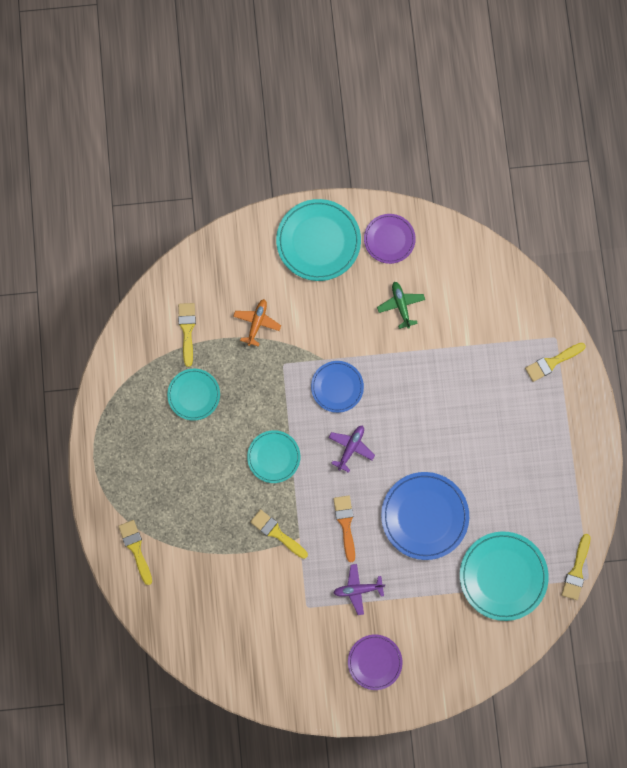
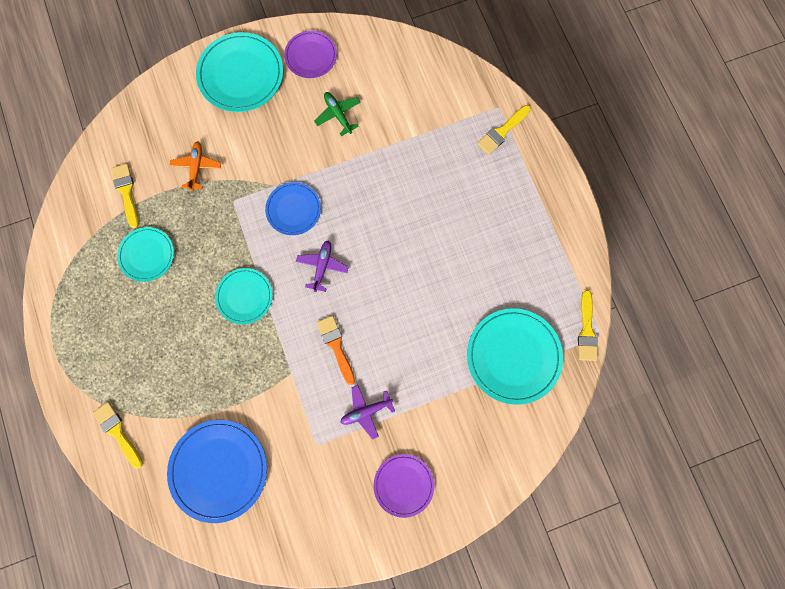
camera: 15 degrees left, 0 degrees up
yellow brush [250,509,308,559] -> none
blue plate [381,472,469,560] -> blue plate moved to [167,420,267,523]

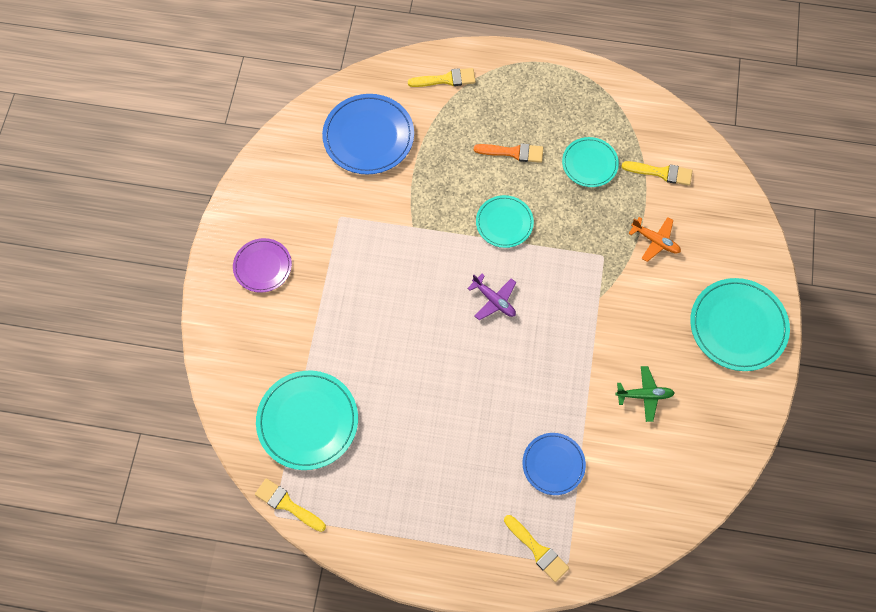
camera: 120 degrees right, 10 degrees down
blue plate [265,182,321,235] -> blue plate moved to [522,433,586,495]
purple plate [284,30,337,78] -> none
orange brush [317,315,355,385] -> orange brush moved to [474,143,543,163]
purple plane [340,385,395,440] -> none
yellow brush [477,105,531,155] -> yellow brush turned 150 degrees clockwise [504,515,569,582]

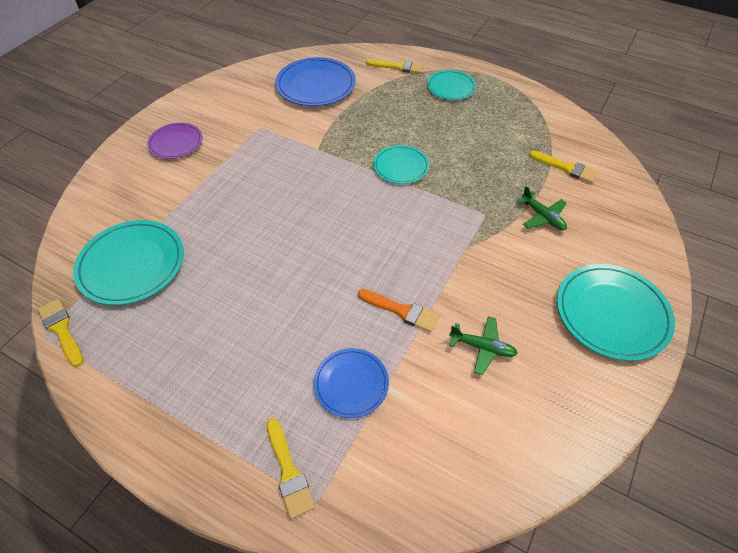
camera: 20 degrees right, 15 degrees down
purple plane [467,274,516,320] -> none
orange brush [474,143,543,163] -> orange brush moved to [358,289,439,332]
turquoise plate [562,137,619,187] -> turquoise plate moved to [427,70,476,100]
orange plane [628,217,681,262] -> green plane [517,186,567,230]

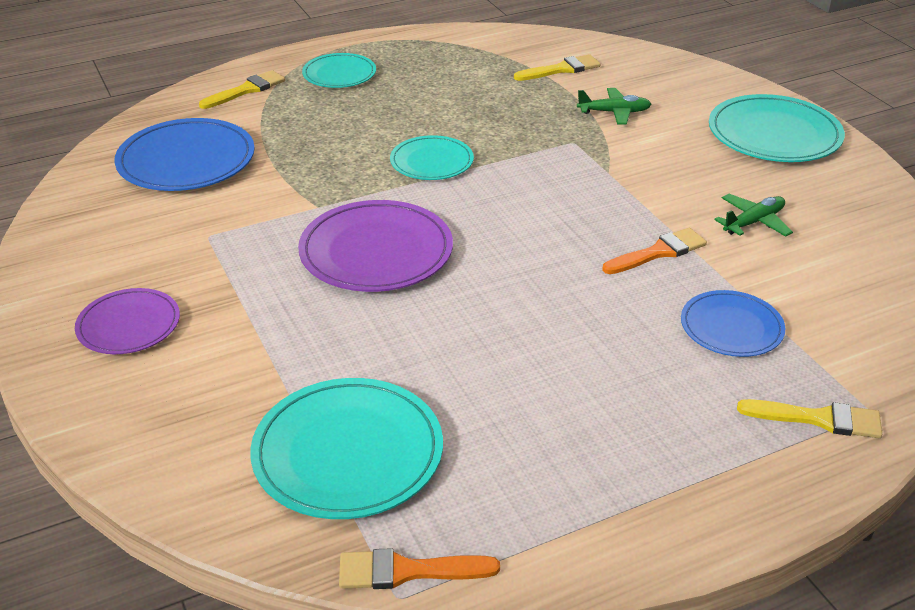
camera: 55 degrees left, 15 degrees down
yellow brush [38,299,84,367] -> orange brush [339,548,500,589]
none -> purple plate [298,200,453,292]

